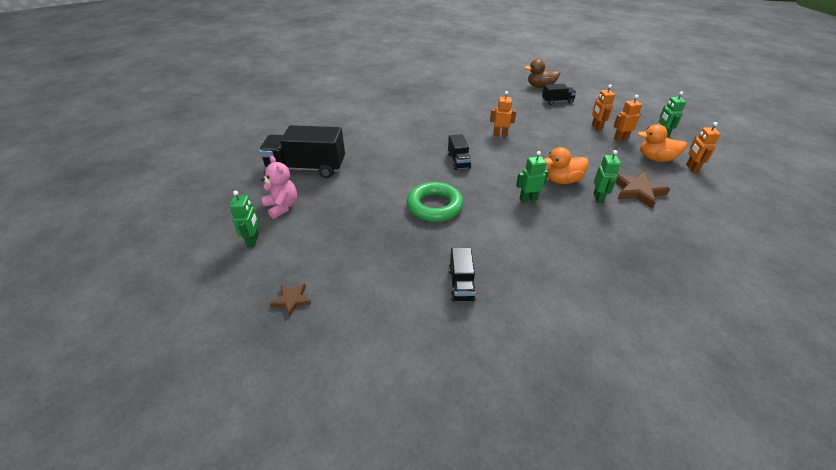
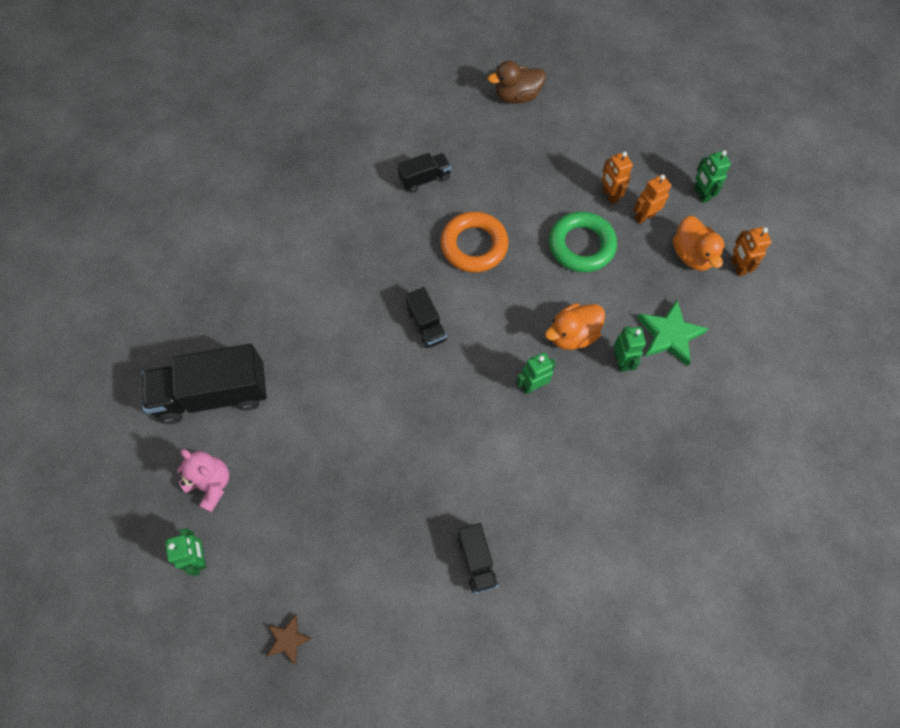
camera: 15 degrees left, 25 degrees up
green ring [407,182,463,222] -> green ring moved to [549,211,617,272]
orange robot [490,91,516,136] -> orange ring [440,211,509,273]
black truck [542,84,577,105] -> black truck moved to [397,153,451,193]
brown star [616,172,670,209] -> green star [637,300,708,366]
orange duck [638,124,687,162] -> orange duck turned 105 degrees counterclockwise [673,216,725,271]

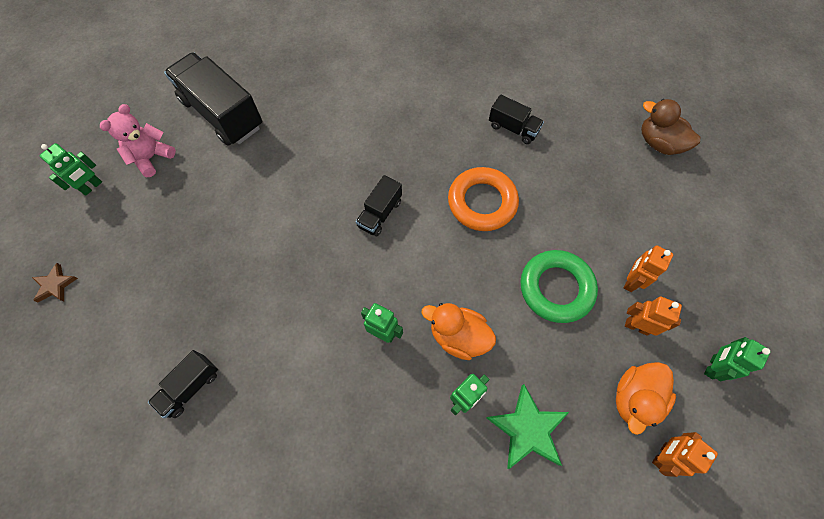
camera: 55 degrees right, 0 degrees up
pink teddy bear [177,449,229,512] -> pink teddy bear turned 150 degrees counterclockwise [100,104,176,177]

